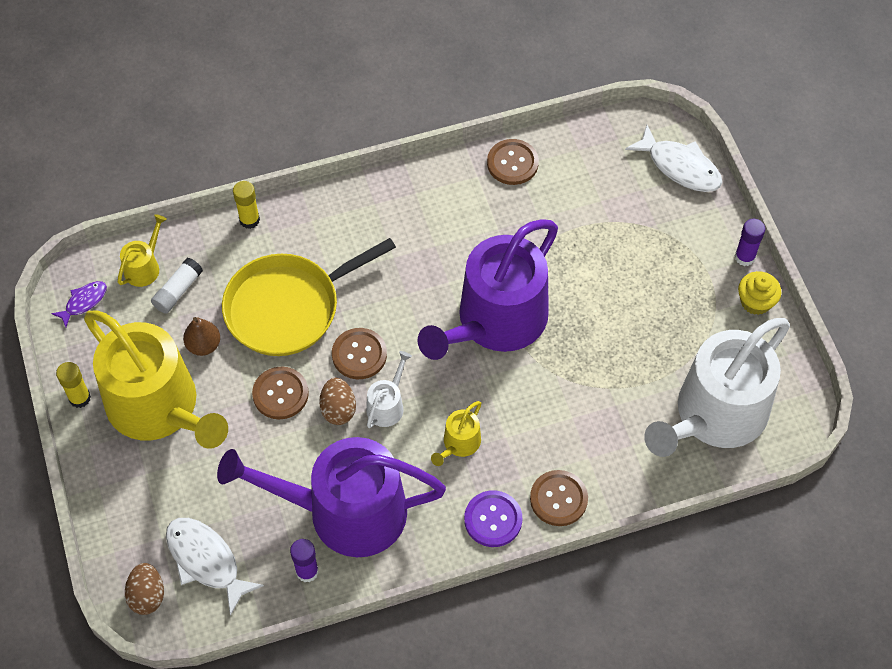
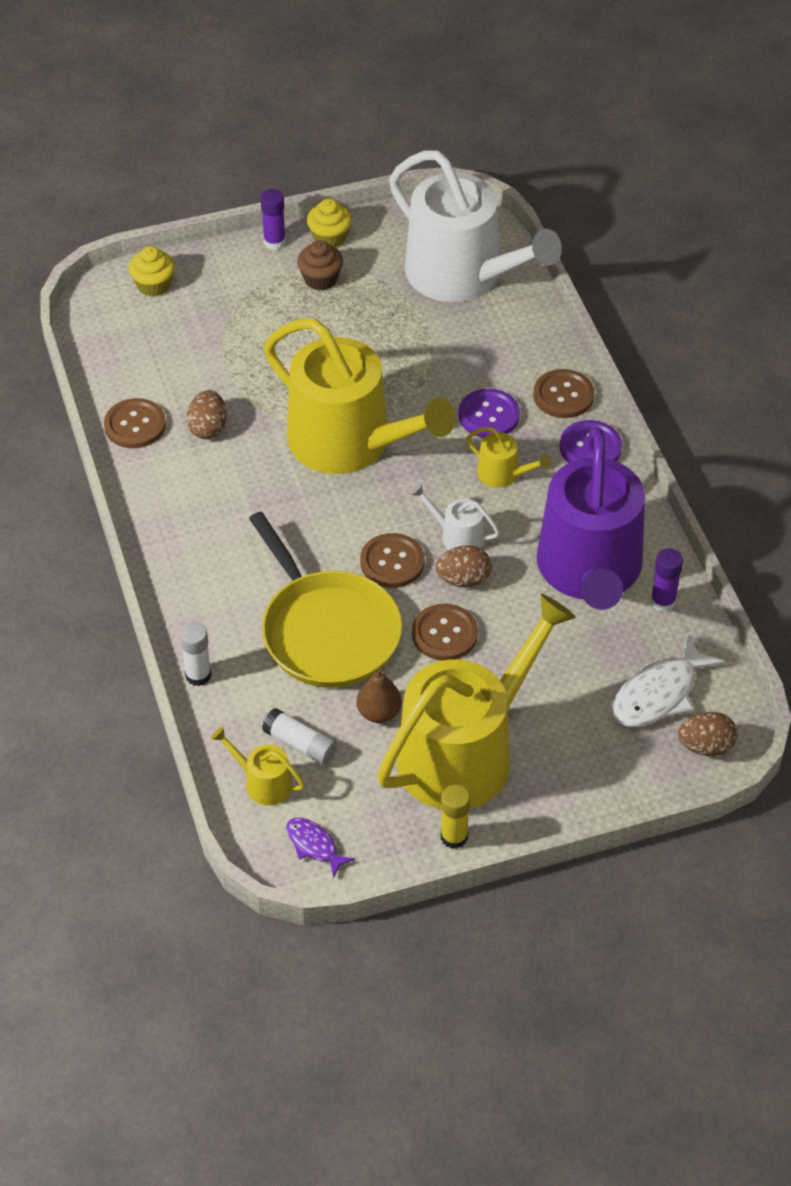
camera: 90 degrees left, 10 degrees down
yellow glue stick [233,181,260,229] -> white glue stick [180,622,212,686]
purple watering can [418,219,558,360] -> yellow watering can [264,319,455,474]
white fish [625,125,722,192] -> yellow cupcake [129,246,175,297]
none -> brown egg [186,390,227,439]
none -> brown cupcake [297,240,343,291]
none -> purple button [458,389,520,438]

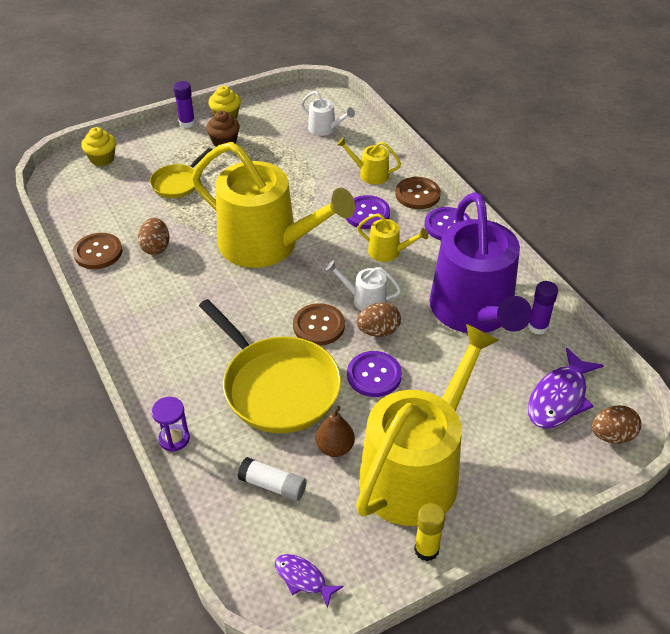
camera: 10 degrees left, 5 degrees down
white glue stick [180,622,212,686] -> purple hourglass [151,397,190,452]
yellow watering can [211,727,305,806] -> yellow watering can moved to [337,137,401,185]
white watering can [389,150,562,302] -> white watering can [301,91,355,136], size x0.40
brown button [412,604,478,661] -> purple button [347,351,402,397]
white fish [612,633,724,727] -> purple fish [528,347,604,429]
none -> yellow pan [150,148,212,198]

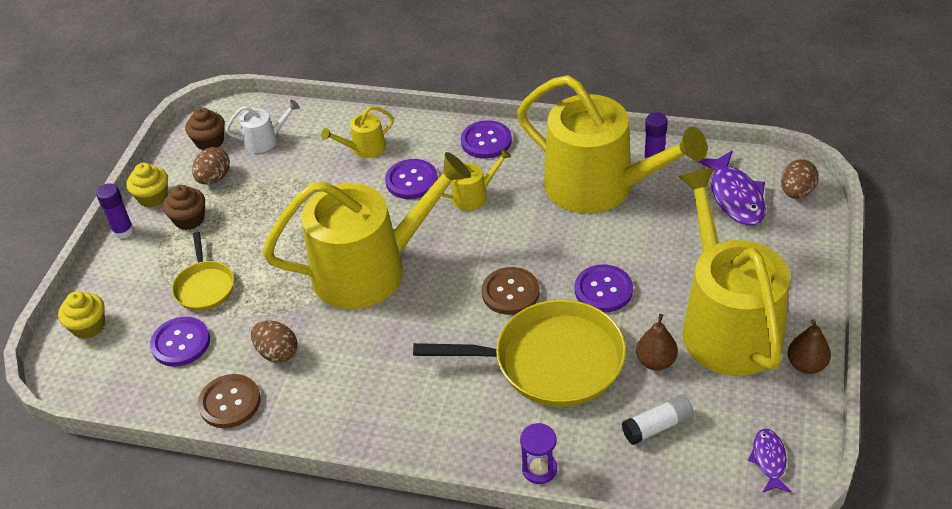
camera: 45 degrees left, 0 degrees up
purple fish [275,554,344,609] -> purple fish turned 105 degrees clockwise [748,429,791,493]
white watering can [326,260,401,311] -> none
brown egg [357,302,401,337] -> brown egg moved to [192,147,230,185]
brown button [395,177,441,209] -> none
yellow glue stick [414,503,445,561] -> brown pear [788,319,831,374]
purple watering can [429,192,532,333] -> yellow watering can [517,75,707,214]
none -> purple button [150,317,210,367]
none -> brown cupcake [185,107,225,150]

